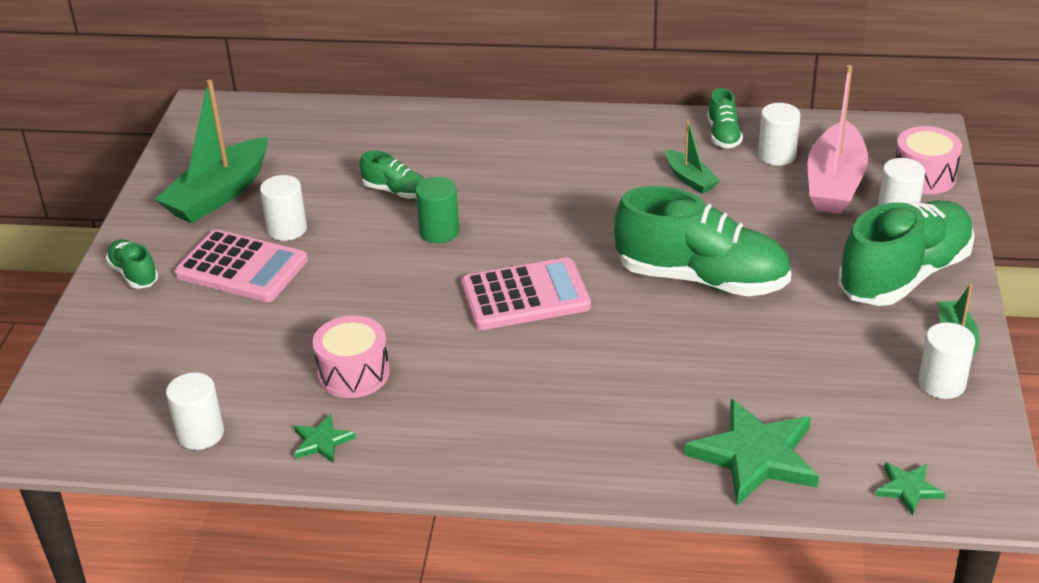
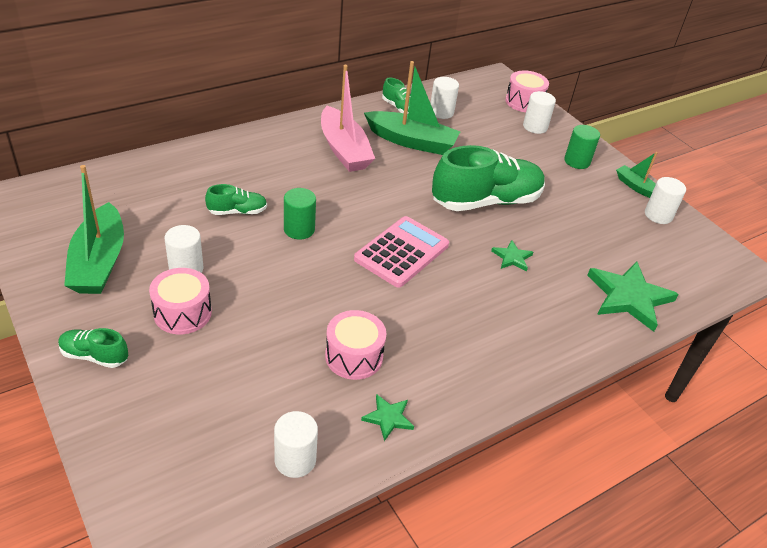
camera: 45 degrees left, 5 degrees up
pink calculator [174,230,308,302] -> pink drum [149,268,212,334]
green boat [666,120,720,194] -> green boat [364,61,460,155], size x1.91
pink boat [808,65,868,214] -> pink boat moved to [321,65,375,172]
green shoe [838,201,975,306] -> green cylinder [564,125,600,169]
green star [875,462,946,516] -> green star moved to [491,240,533,271]

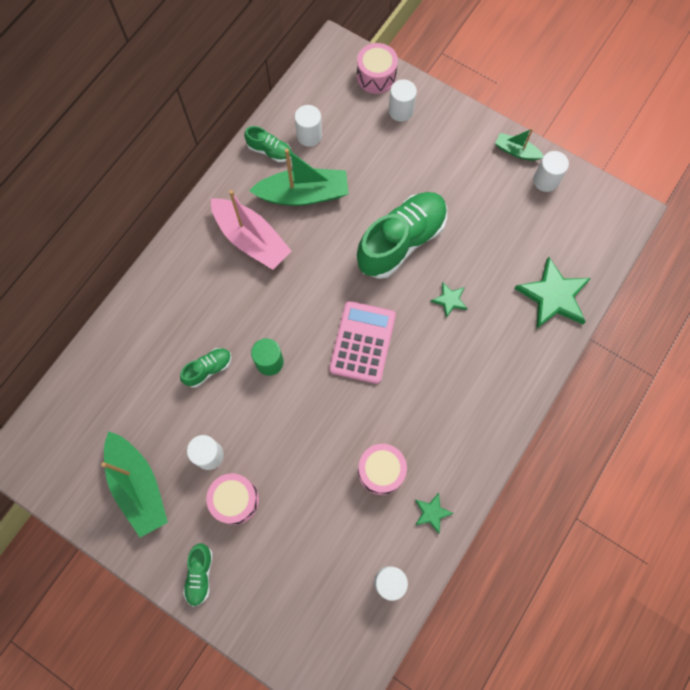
camera: 20 degrees left, 30 degrees up
green shoe [58,328,128,368] -> green shoe turned 75 degrees counterclockwise [183,543,213,606]
green cylinder [564,125,600,169] -> none

